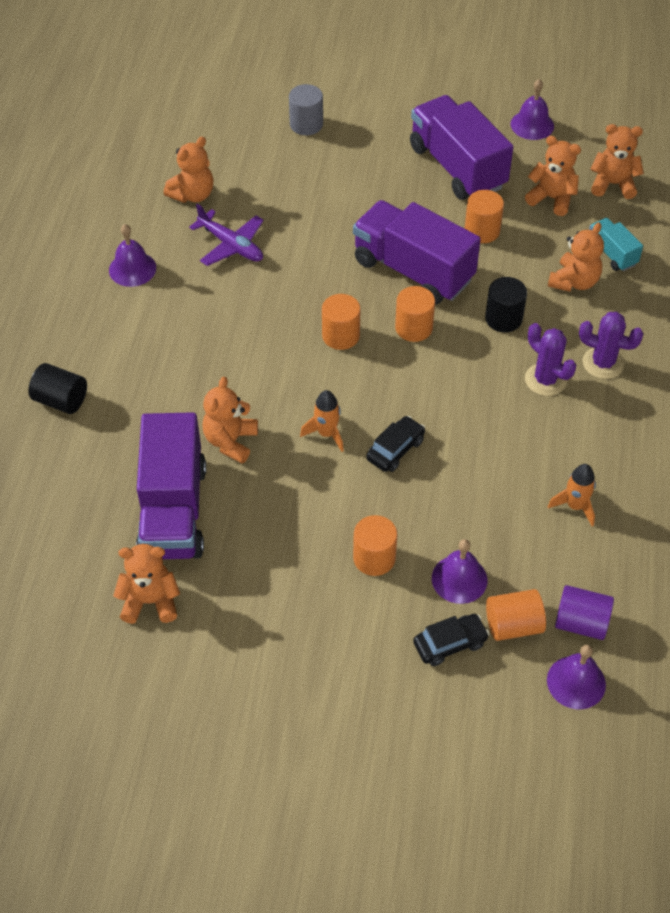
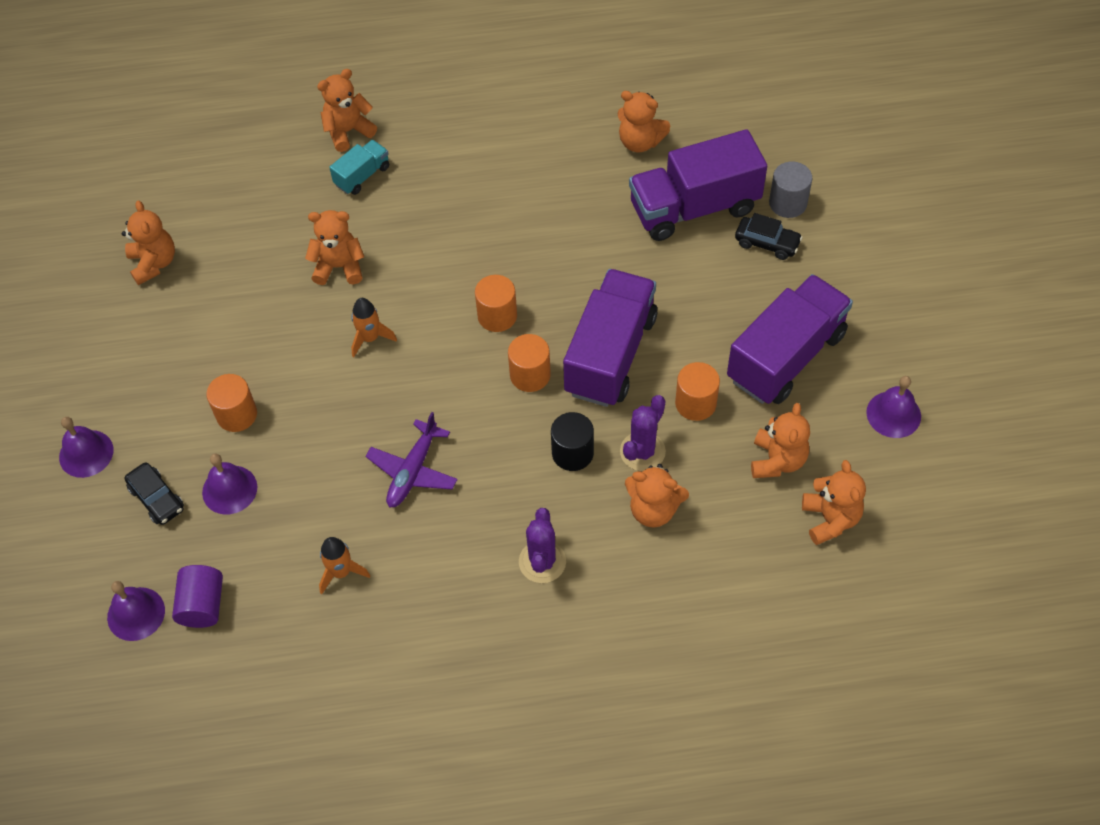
camera: 75 degrees right, 5 degrees up
black cylinder [28,363,87,414] -> orange teddy bear [317,69,377,152]
purple bell [109,224,156,287] -> purple bell moved to [59,417,113,478]
purple truck [136,412,206,559] -> purple truck moved to [629,129,767,241]
purple plane [189,204,264,266] -> purple plane moved to [365,412,458,508]
black car [366,416,425,472] -> black car moved to [735,213,803,260]
orange cylinder [486,589,546,641] -> none
purple cactus [525,323,576,396] -> purple cactus moved to [620,395,666,471]
turquoise truck [589,218,643,271] -> turquoise truck moved to [329,140,389,195]

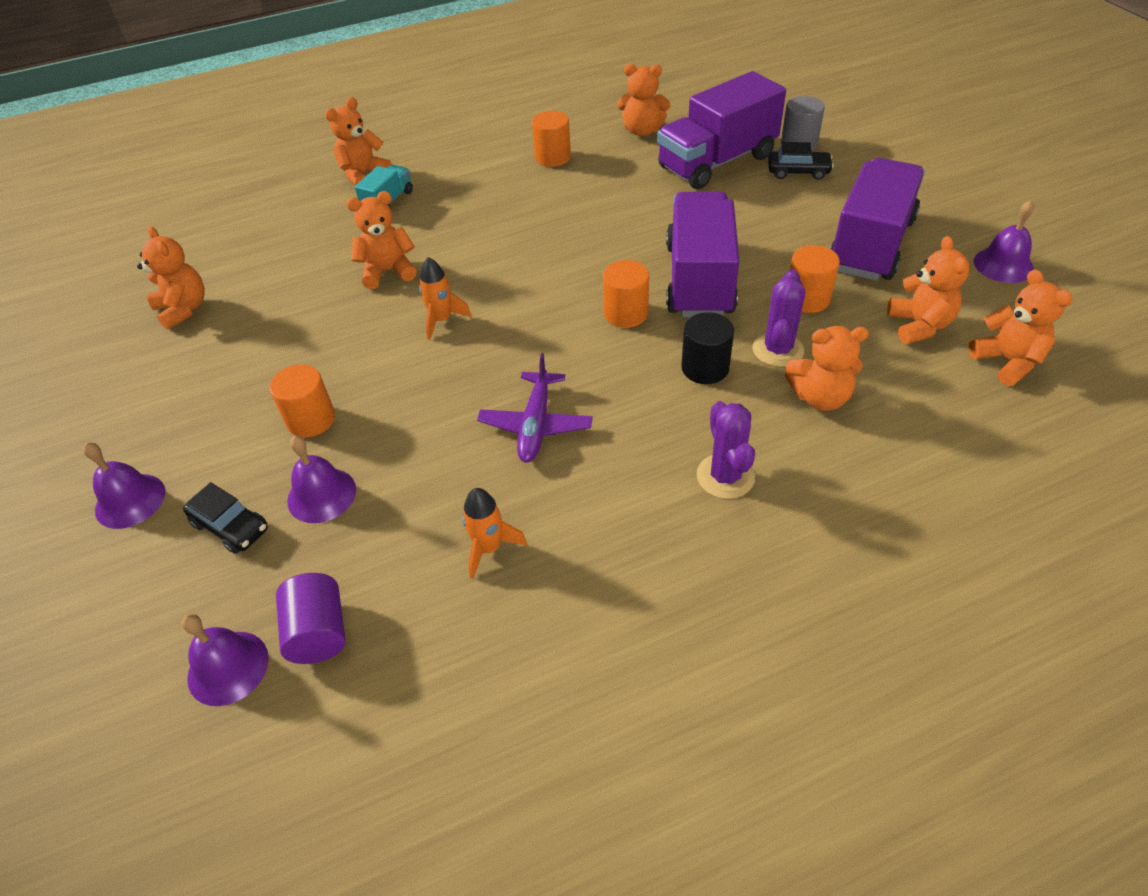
camera: 15 degrees left, 10 degrees down
orange cylinder [475,275,517,332] -> orange cylinder moved to [532,111,571,167]

